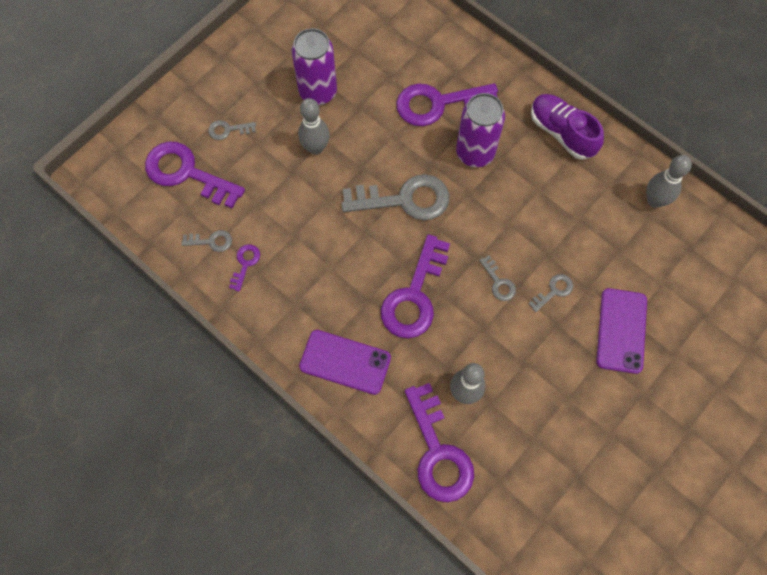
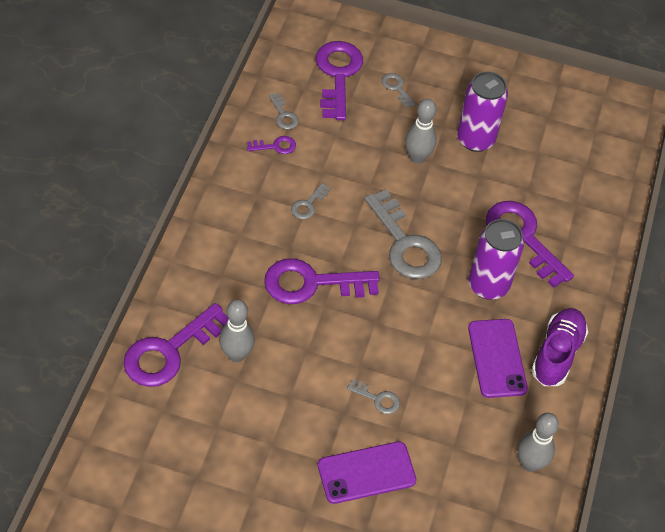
camera: 60 degrees right, 15 degrees down
purple phone [299,330,391,395] -> purple phone moved to [468,319,528,398]
grey key [479,256,516,301] -> grey key moved to [291,183,331,219]

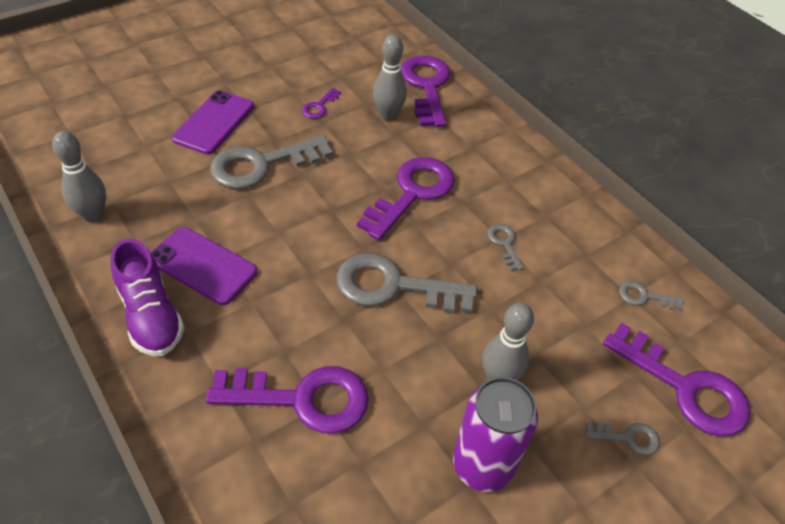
camera: 130 degrees right, 5 degrees down
purple key [247,136,296,154] -> purple key moved to [302,88,341,119]
grey key [347,379,400,414] -> grey key [210,135,333,189], size x2.19
purple can [468,219,524,300] -> none

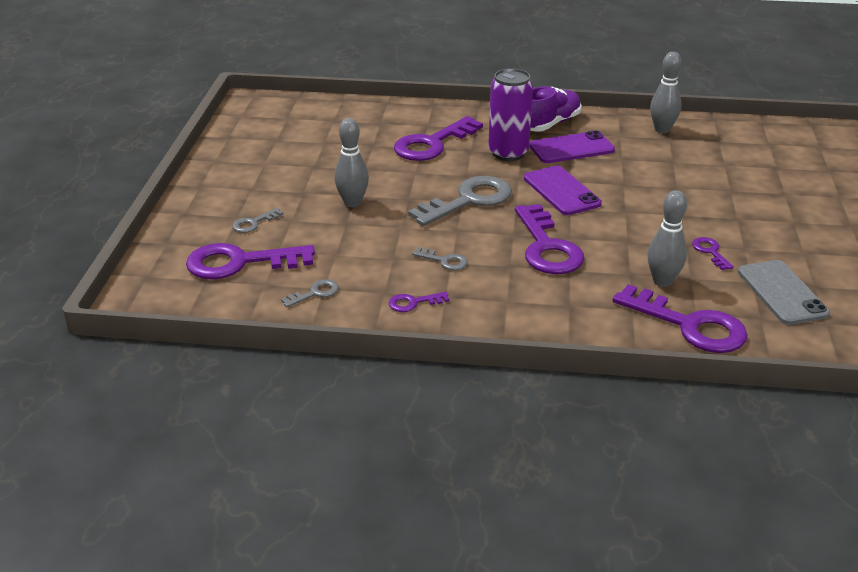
camera: 135 degrees right, 15 degrees down
purple shoe [111,239,184,356] -> purple shoe turned 120 degrees clockwise [530,86,582,132]
purple phone [172,90,254,154] -> purple phone moved to [524,165,602,215]
grey key [210,135,333,189] -> none
purple can [453,377,538,492] -> purple can moved to [488,68,533,161]
none -> purple key [389,292,449,312]
none -> grey phone [738,260,830,325]

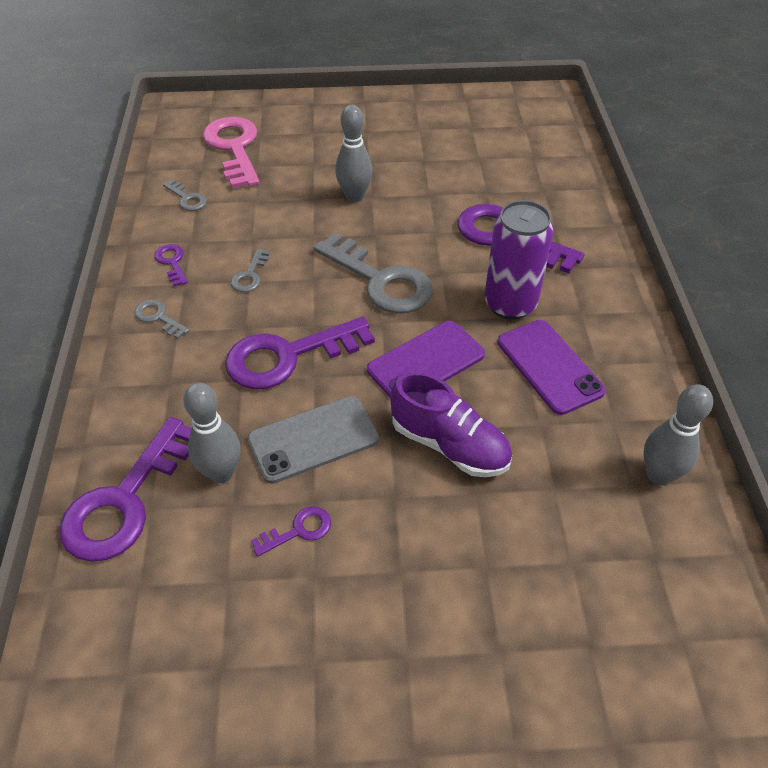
camera: 80 degrees right, 15 degrees up
purple key [186,243,315,279] -> pink key [203,117,260,189]
grey key [232,208,283,233] -> grey key moved to [134,299,189,339]
purple shoe [530,86,582,132] -> purple shoe moved to [390,372,512,477]
grey phone [738,260,830,325] -> grey phone moved to [247,396,379,484]

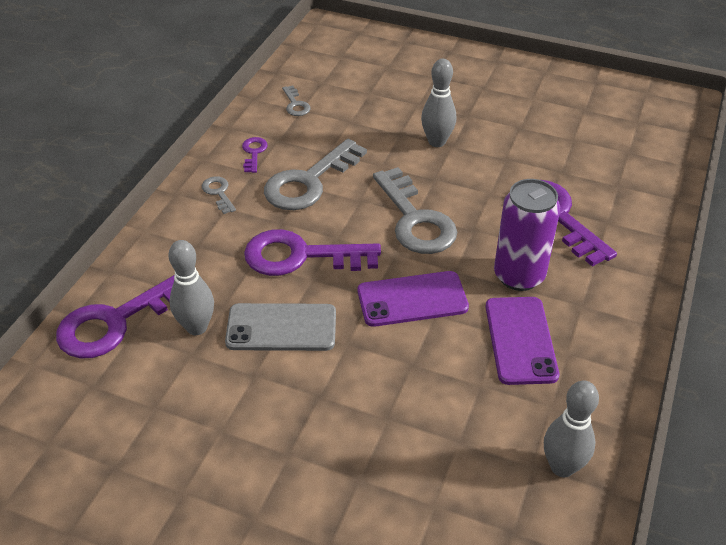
camera: 25 degrees right, 5 degrees down
pink key [203,117,260,189] -> none
grey key [231,249,270,292] -> grey key [264,139,367,210], size x2.19
purple key [251,506,331,557] -> none
purple shoe [390,372,512,477] -> none

